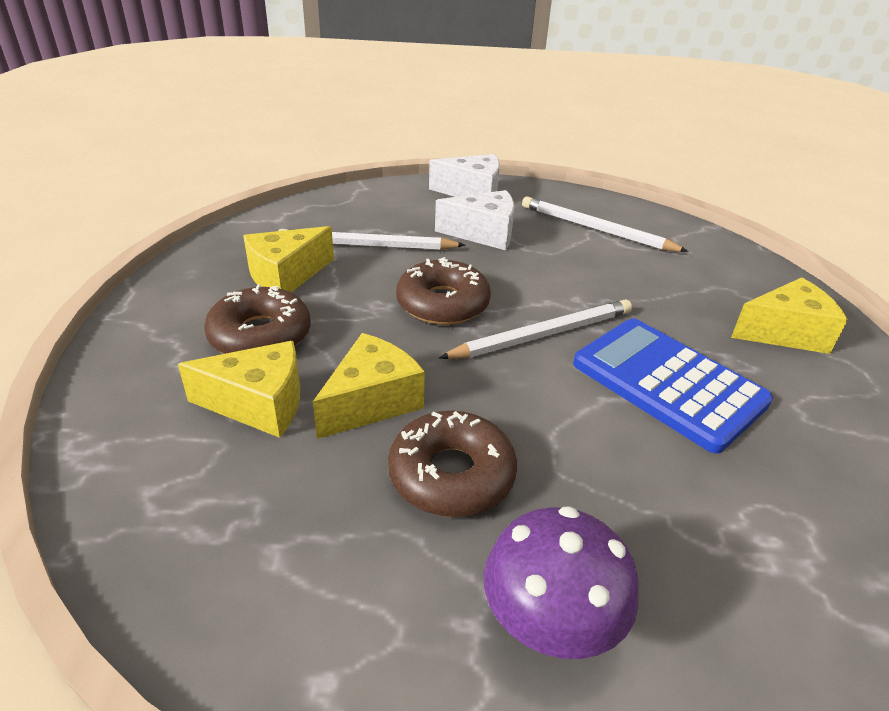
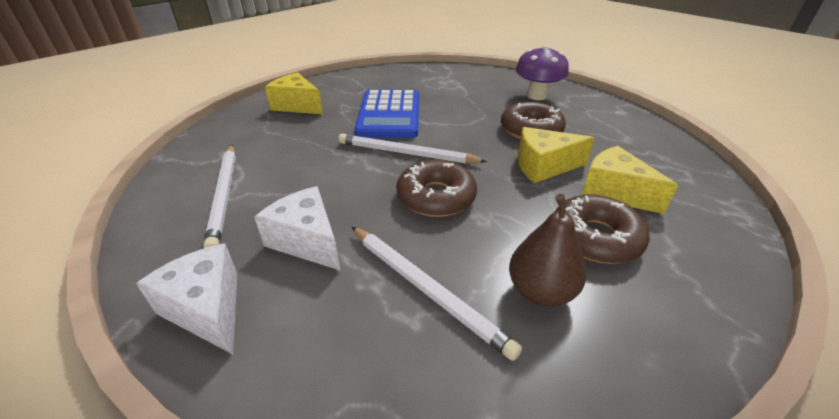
camera: 135 degrees left, 0 degrees up
yellow cheese [243,226,334,293] -> brown pear [509,194,586,307]

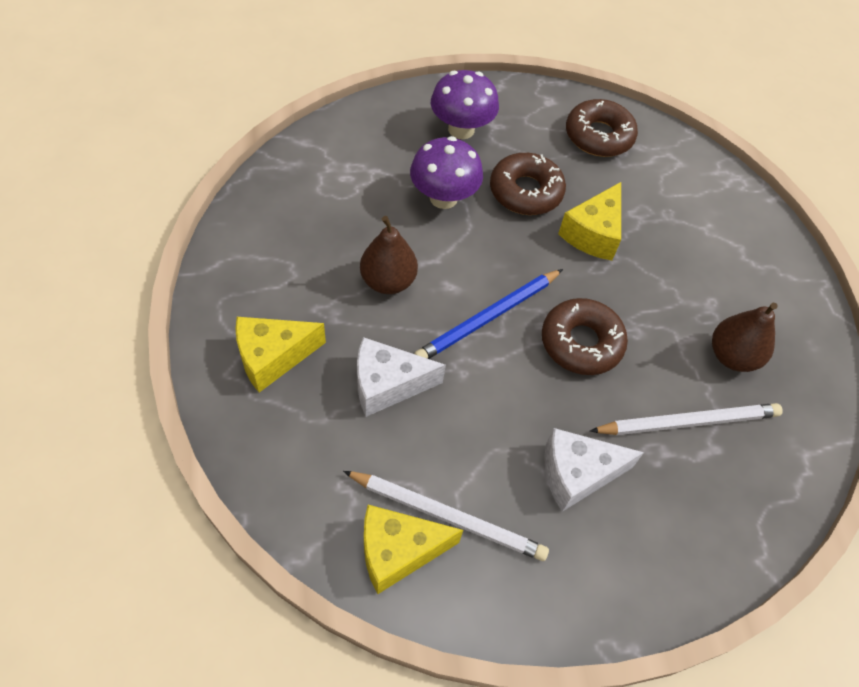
camera: 60 degrees left, 20 degrees up
white cheese [136,243,237,354] -> white cheese moved to [357,337,446,417]
white pencil [338,133,487,164] -> blue pencil [414,269,563,359]
blue calculator [354,90,419,138] -> brown pear [360,216,418,294]
brown donut [555,194,650,264] -> brown donut moved to [566,99,638,157]
yellow cheese [582,146,678,214] -> yellow cheese moved to [364,505,463,594]
none -> purple mushroom [410,136,483,209]

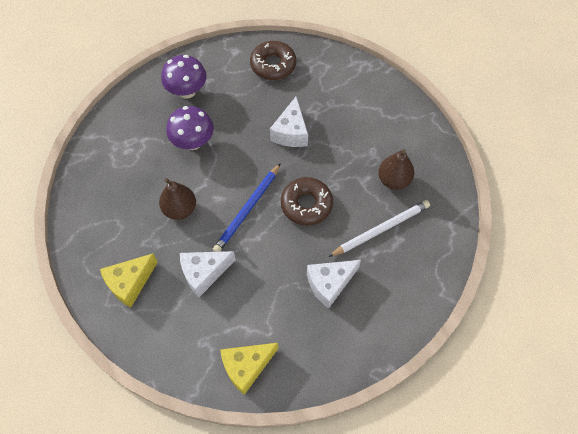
camera: 15 degrees left, 5 degrees up
white pencil [343,471,549,561] -> none
brown donut [490,153,566,215] -> none
yellow cheese [558,182,621,261] -> white cheese [270,96,308,147]

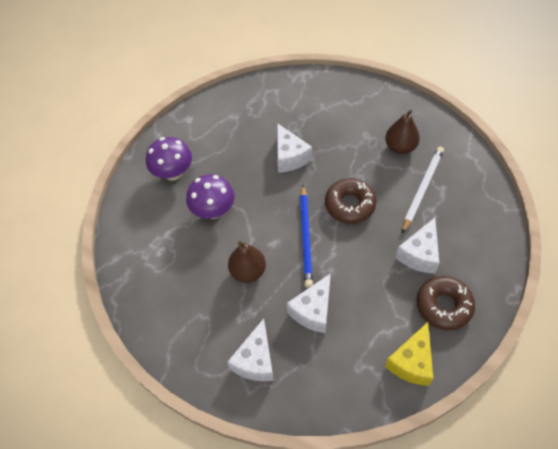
camera: 30 degrees left, 5 degrees down
yellow cheese [100,253,158,308] -> white cheese [227,318,274,381]
brown donut [250,41,296,80] -> brown donut moved to [417,276,475,330]

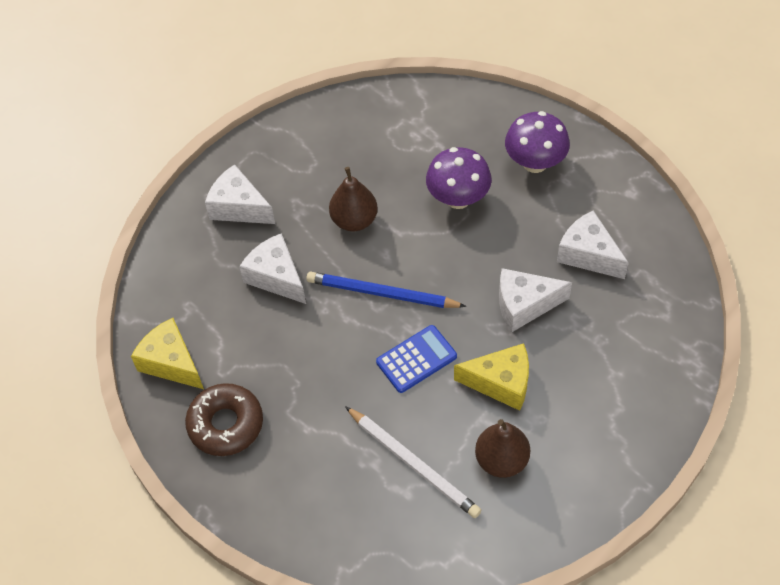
camera: 105 degrees right, 0 degrees up
brown donut [325,178,377,224] -> blue calculator [376,325,457,393]
white cheese [395,218,439,274] -> white cheese moved to [557,210,629,279]
none -> yellow cheese [454,343,529,411]

